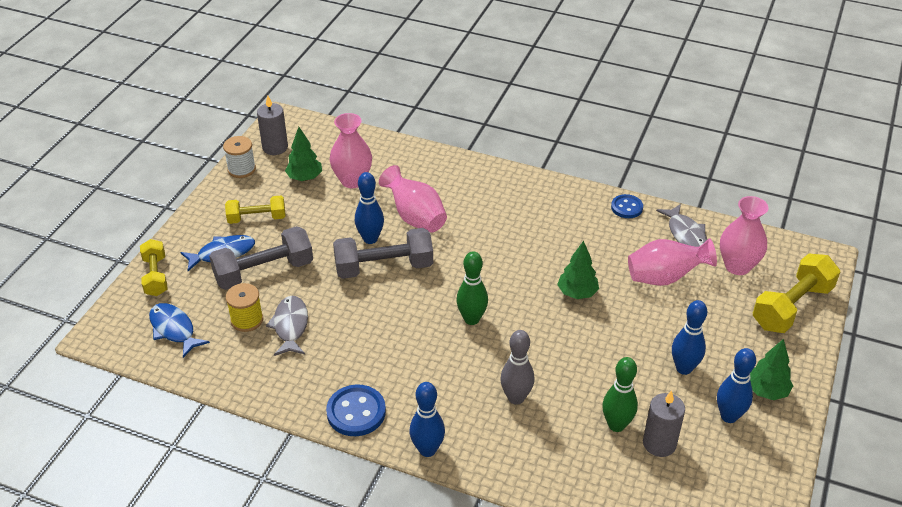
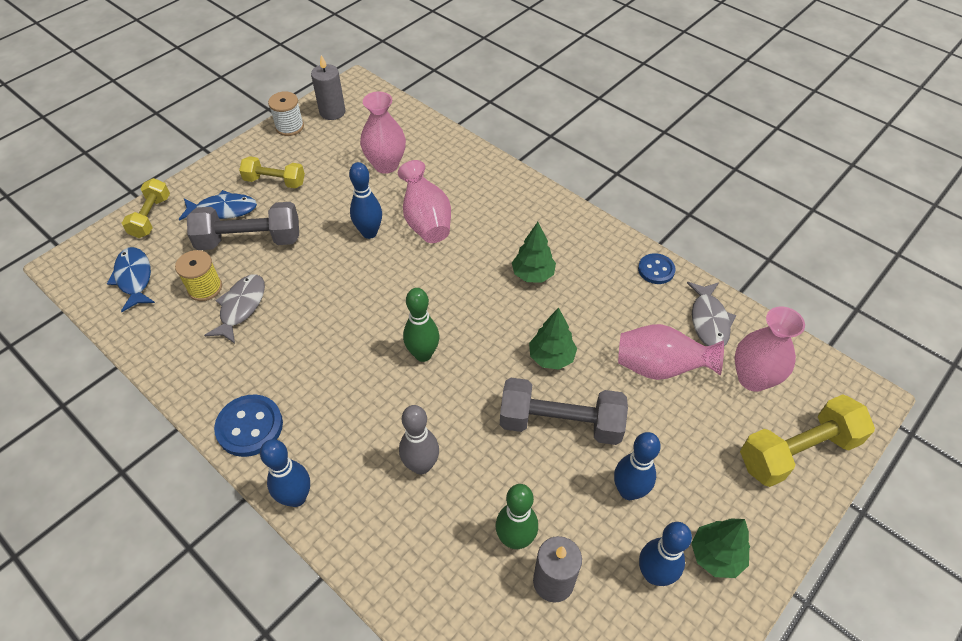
camera: 20 degrees right, 10 degrees up
green tree [285,127,322,181] -> green tree moved to [512,222,556,282]
grey dumbbell [333,228,433,279] -> grey dumbbell moved to [500,378,628,445]

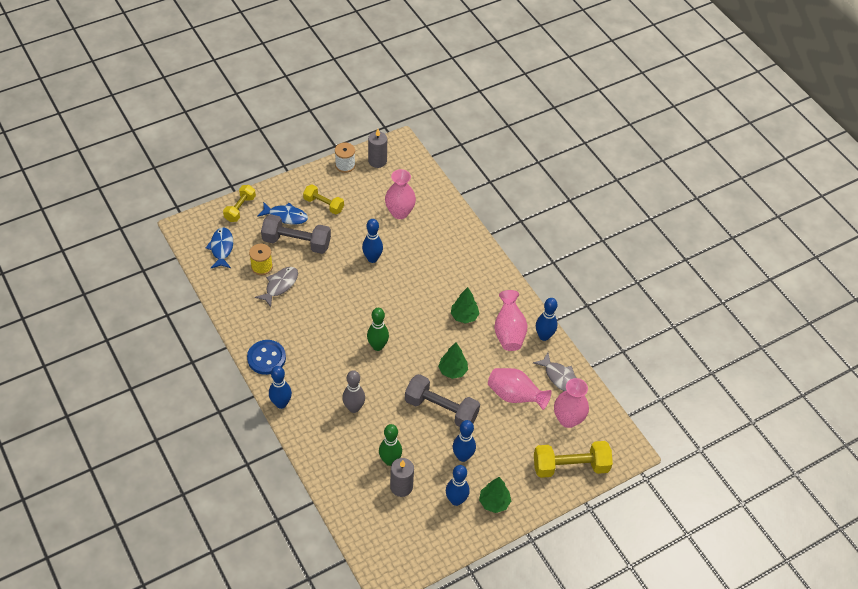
camera: 15 degrees right, 0 degrees up
pink vase [398,160,451,243] -> pink vase moved to [494,290,528,351]
blue button [638,253,676,284] -> blue bowling pin [536,298,557,341]
grey fish [687,282,736,346] -> grey fish turned 60 degrees counterclockwise [533,353,577,391]

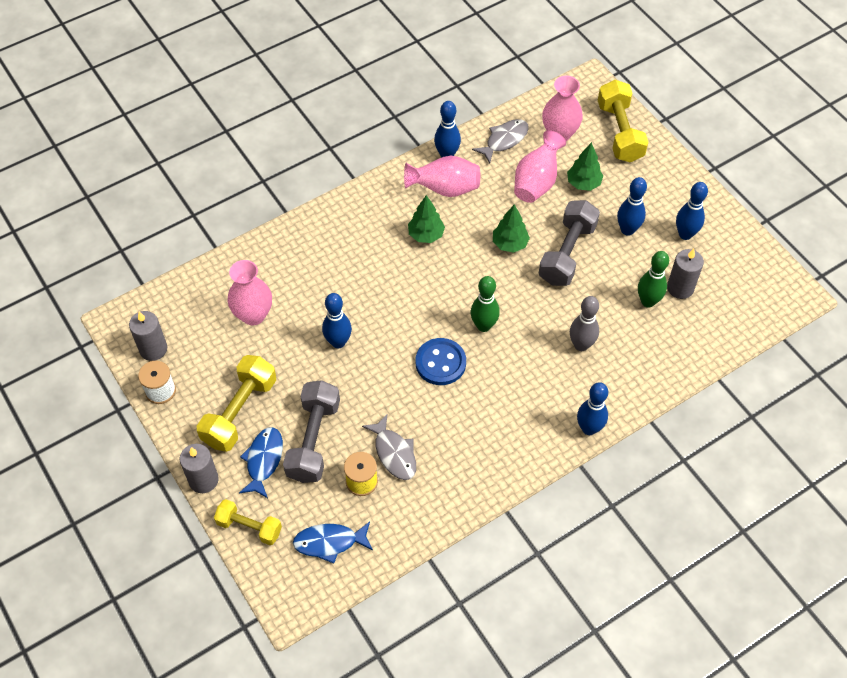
camera: 90 degrees left, 5 degrees up
blue button [247,340,286,375] -> blue button moved to [416,338,466,385]
grey fish [255,267,298,307] -> grey fish turned 150 degrees counterclockwise [362,414,416,480]
yellow dumbbell [303,184,344,214] -> yellow dumbbell [197,355,276,452], size x1.59
green tree [479,477,511,513] -> green tree moved to [567,142,603,191]
none -> grey candle [180,444,219,493]

